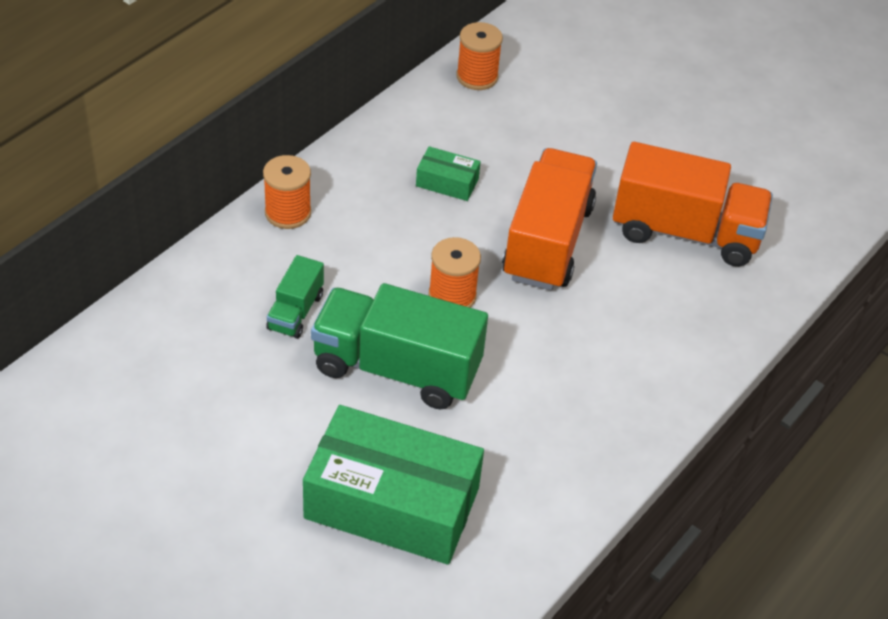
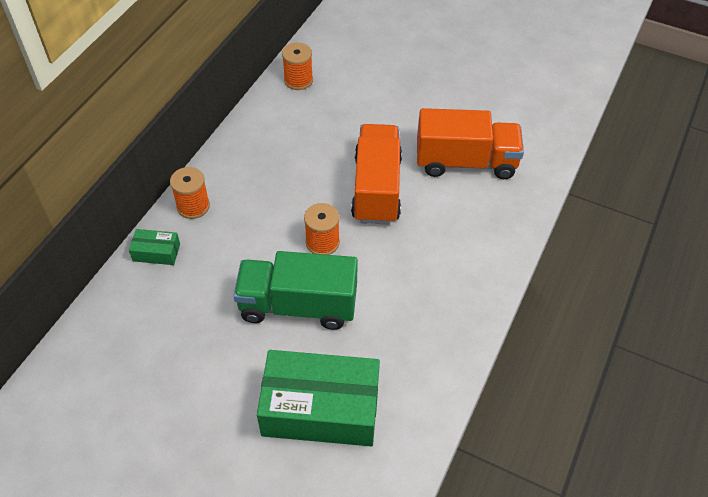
camera: 10 degrees left, 5 degrees up
green truck [266,255,324,339] -> none
green box [416,146,481,201] -> green box moved to [129,229,180,265]

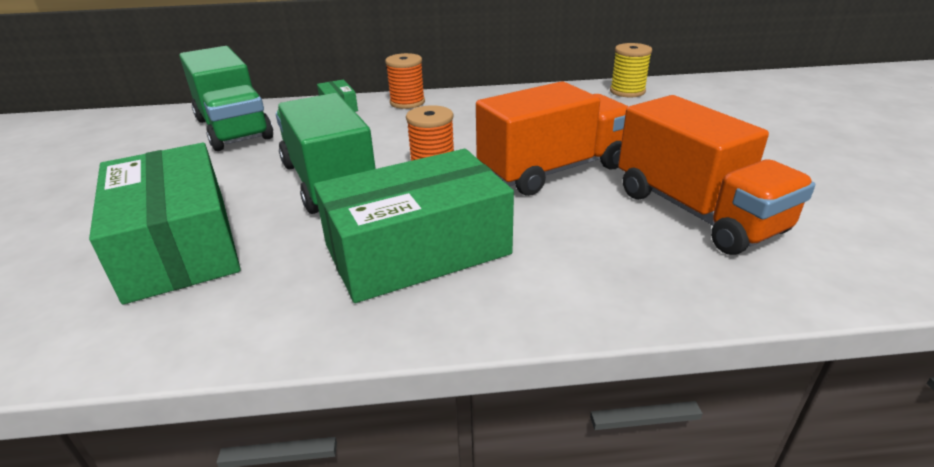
camera: 60 degrees right, 20 degrees down
orange spool [282,43,313,90] -> yellow spool [610,43,652,97]
none -> green truck [179,46,273,151]
none -> green box [314,149,514,303]

